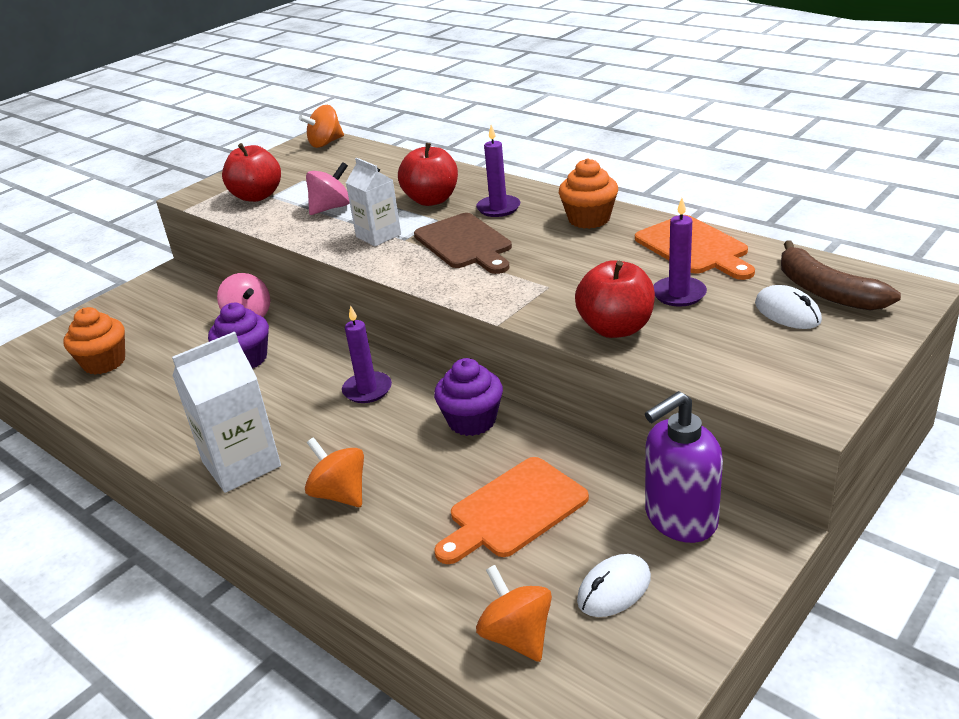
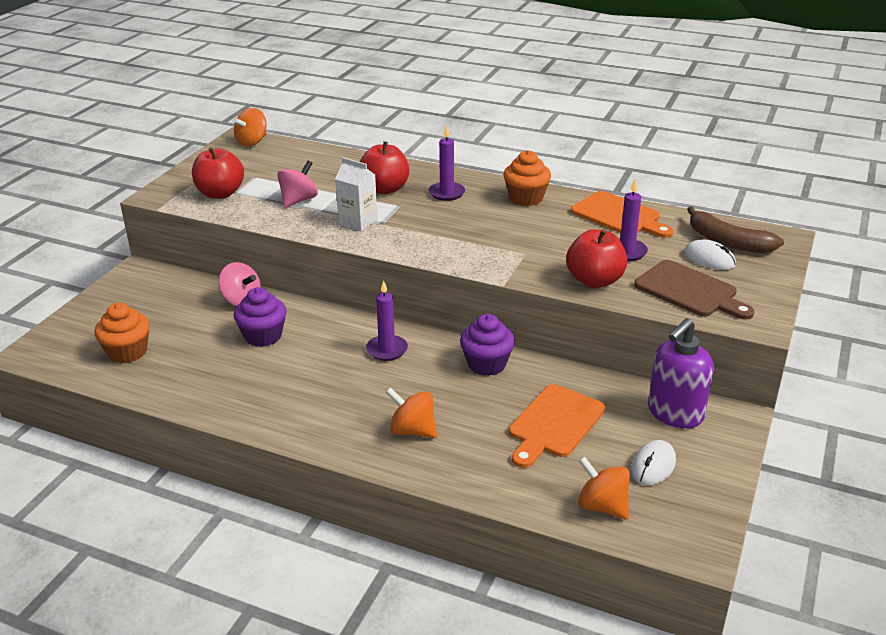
camera: 20 degrees left, 0 degrees up
white carton [172,332,281,493] -> none
brown cutting board [414,213,512,274] -> brown cutting board moved to [634,260,754,320]

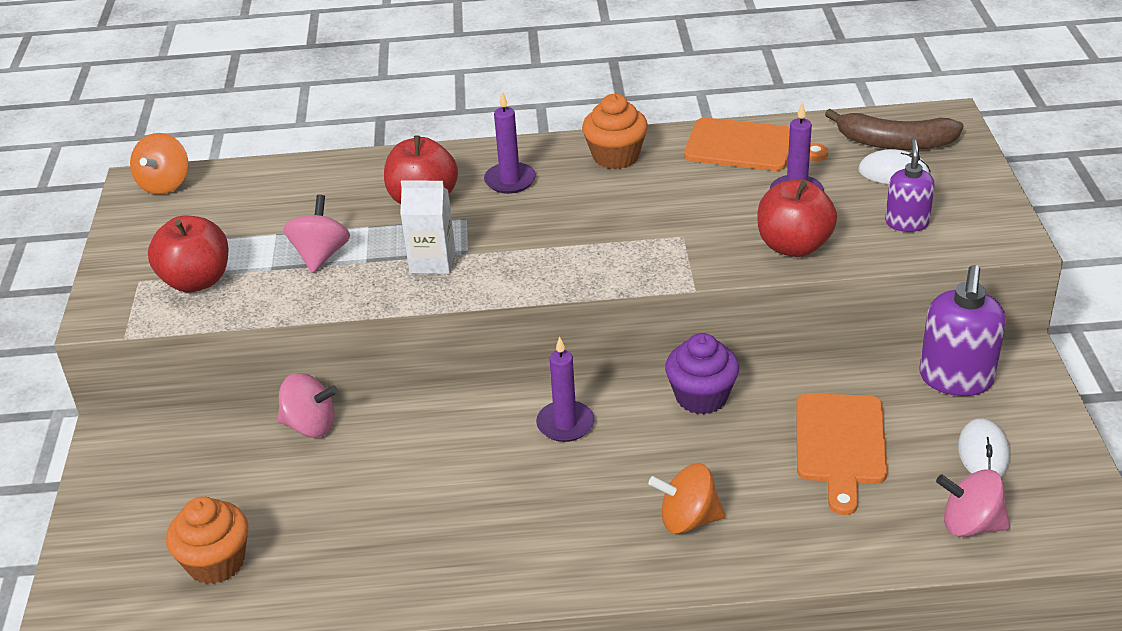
camera: 25 degrees left, 5 degrees up
purple cupcake [234,287,287,347] -> none
orange spinning top [578,456,630,520] -> pink spinning top [936,469,1010,537]
brown cutting board [634,260,754,320] -> purple soap dispenser [885,139,935,232]

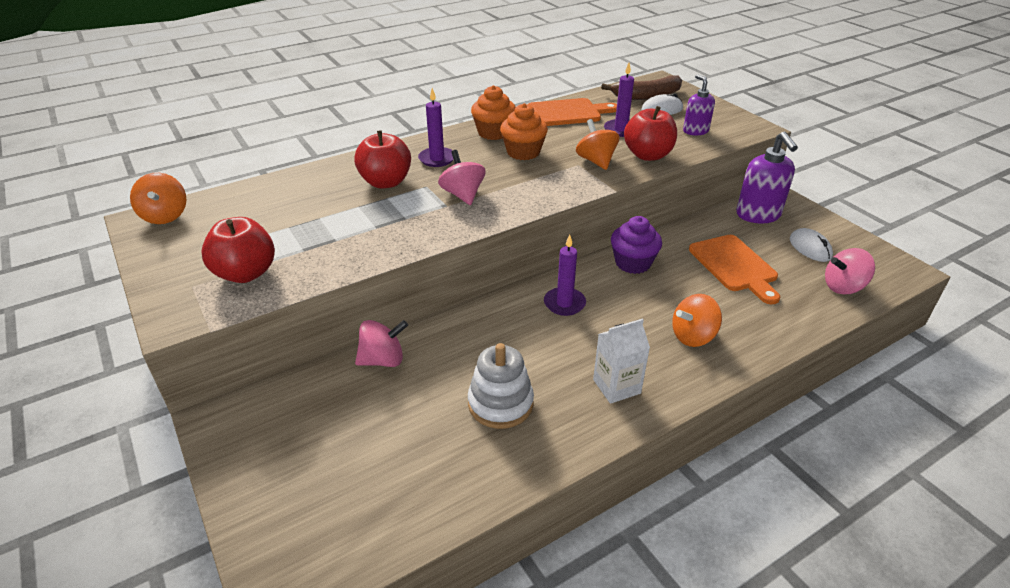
camera: 30 degrees left, 0 degrees up
orange cupcake [166,496,248,584] -> orange cupcake moved to [500,103,548,160]
pink spinning top [284,195,350,273] -> pink spinning top moved to [438,150,486,205]
white carton [400,180,455,274] -> white carton moved to [593,319,650,404]
none -> white stacking toy [468,343,534,429]
none -> orange spinning top [576,119,619,170]

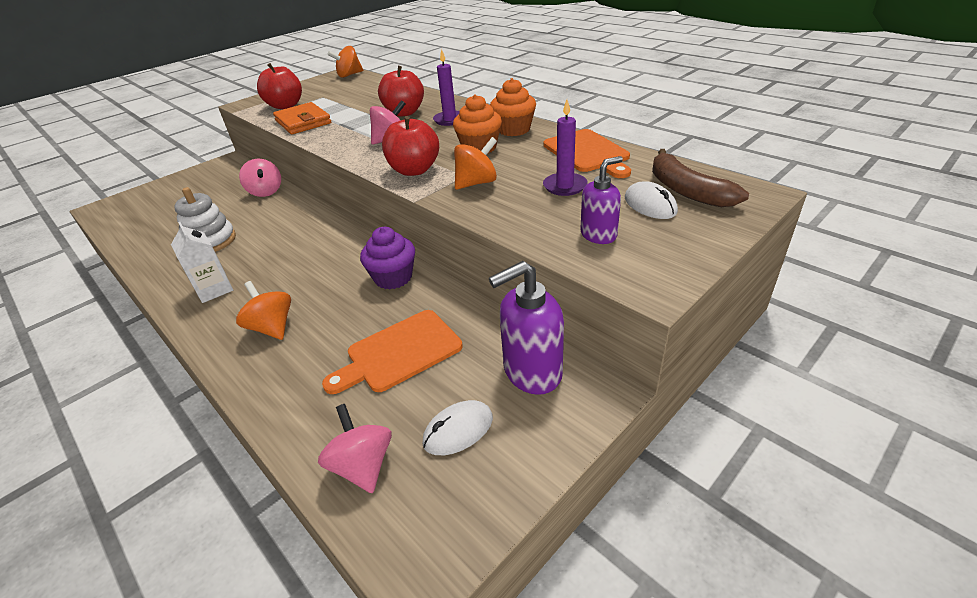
camera: 80 degrees right, 0 degrees up
purple candle [544,235,586,316] -> none
red apple [624,106,677,161] -> red apple moved to [382,116,439,176]
none -> orange wallet [273,102,331,134]

